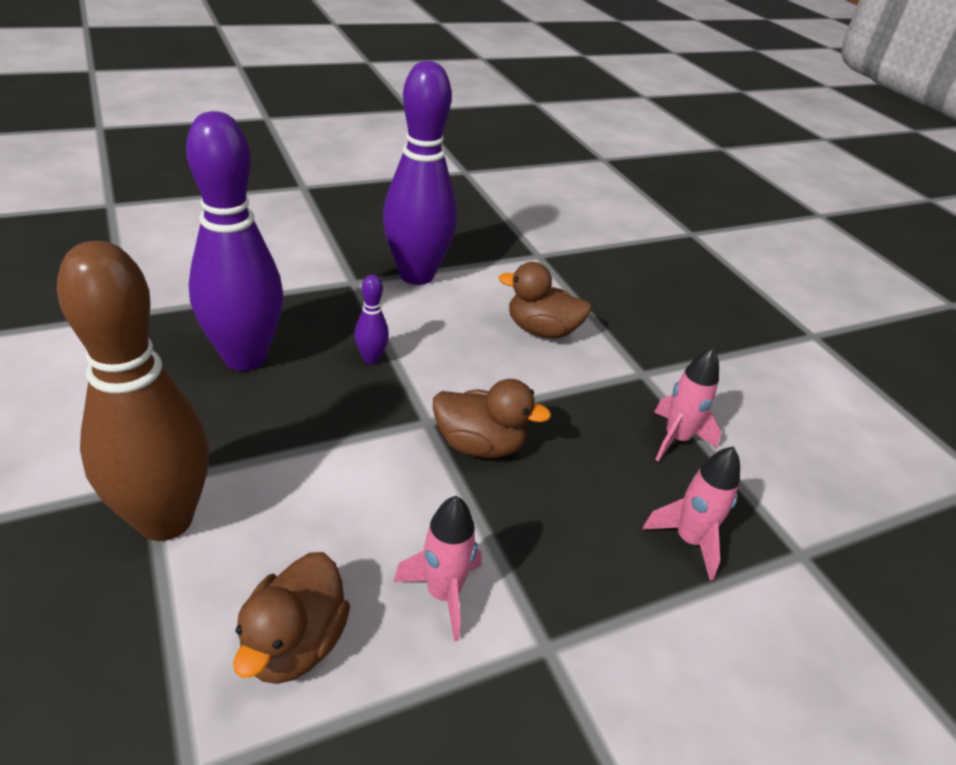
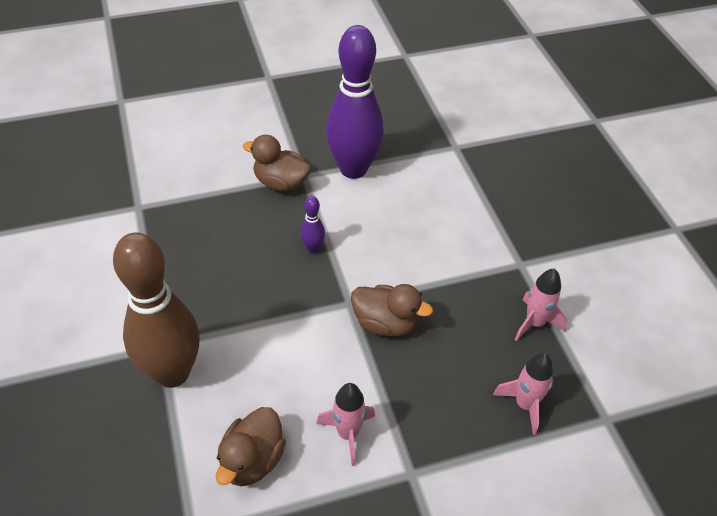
camera: 10 degrees right, 10 degrees up
purple bowling pin [186,111,283,371] -> none
brown duck [499,262,592,338] -> brown duck moved to [243,135,311,191]

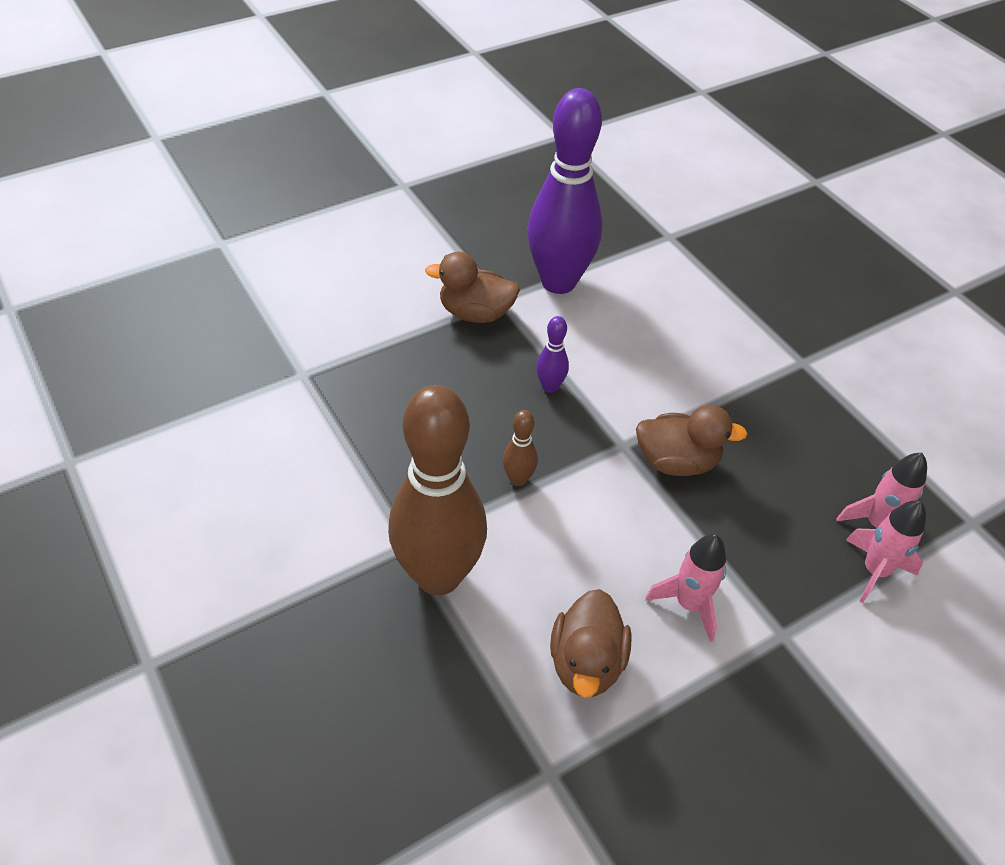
camera: 15 degrees left, 0 degrees up
pink rocket [515,268,567,341] -> pink rocket moved to [846,500,926,603]
none -> brown bowling pin [502,410,538,486]

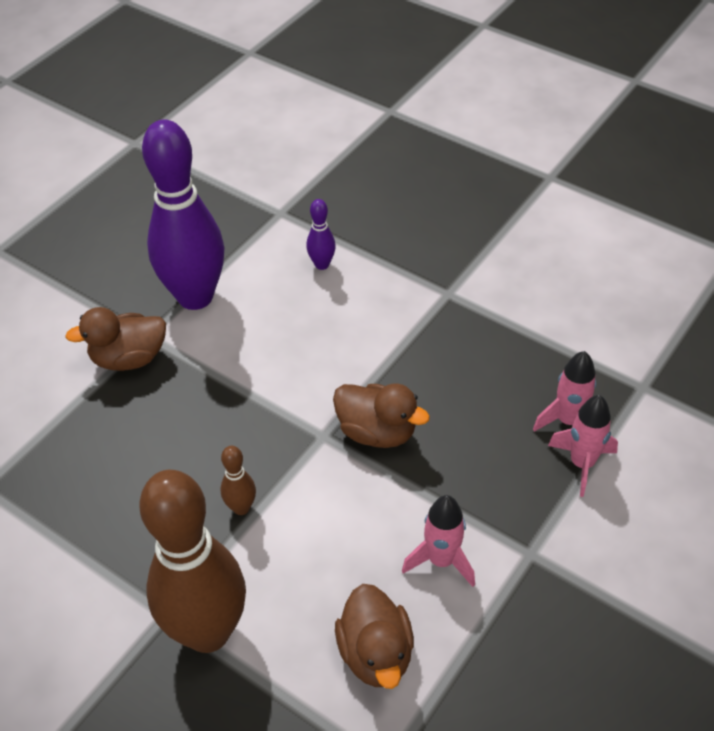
camera: 20 degrees left, 0 degrees up
purple bowling pin [536,316,569,393] -> purple bowling pin moved to [306,199,336,270]
brown duck [636,405,748,476] -> brown duck turned 45 degrees clockwise [333,384,430,448]

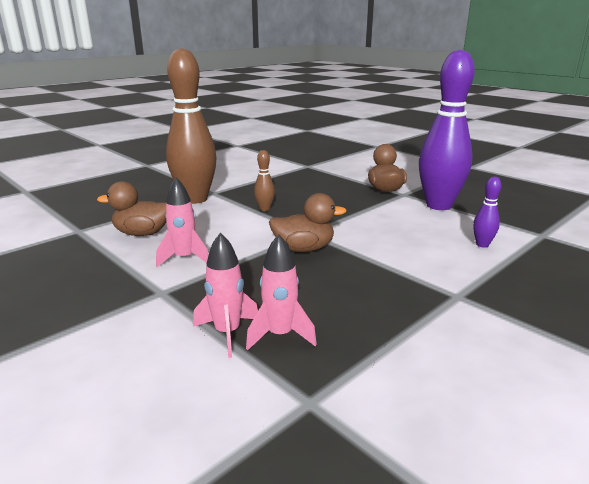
camera: 100 degrees right, 25 degrees down
brown duck [333,384,430,448] -> brown duck turned 135 degrees counterclockwise [269,193,347,252]

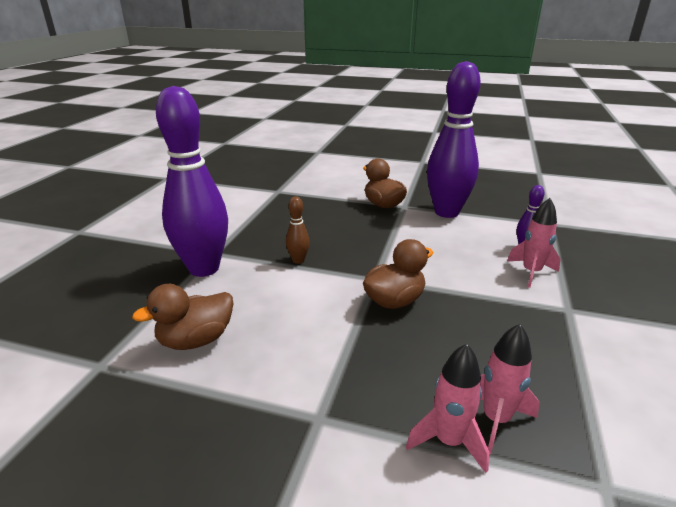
camera: 30 degrees left, 5 degrees up
pink rocket [156,178,209,267] -> pink rocket moved to [507,198,561,288]
brown bowling pin [166,48,217,204] -> purple bowling pin [156,86,228,277]

